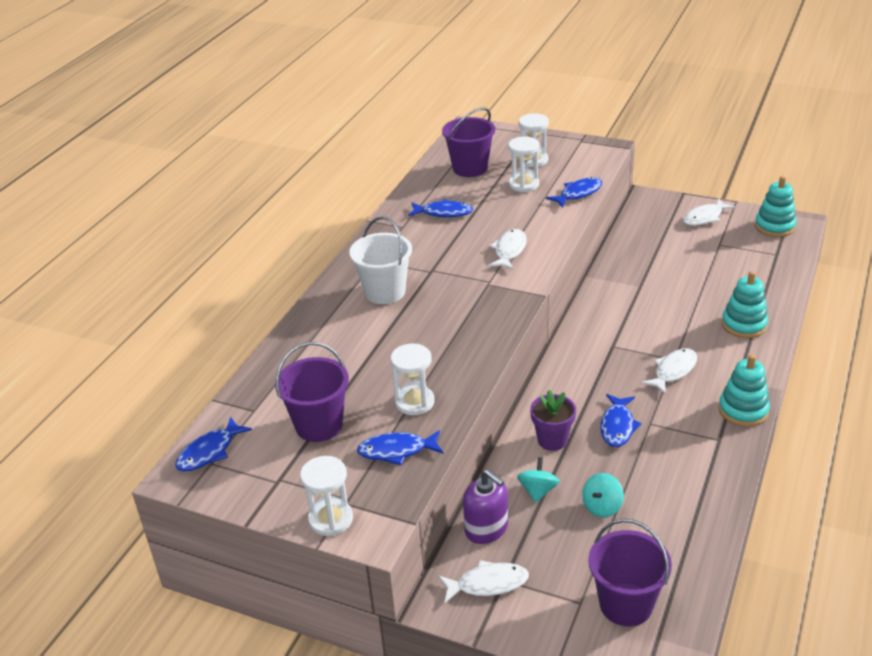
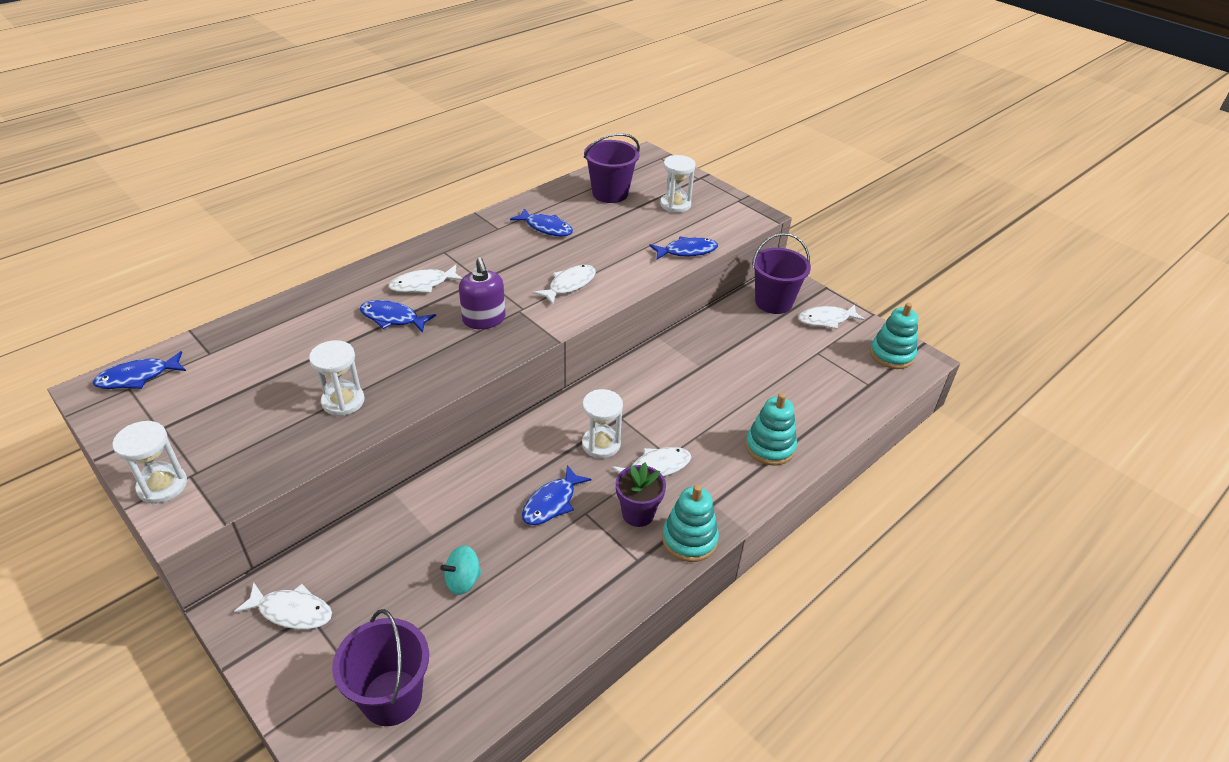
camera: 20 degrees right, 5 degrees up
purple bucket [275,342,349,442] -> purple bucket moved to [752,233,811,314]
white bucket [349,217,412,304] -> white fish [389,265,462,293]
blue fish [357,430,443,465] -> blue fish moved to [360,300,436,333]
purple soap dispenser [463,469,508,544] -> purple soap dispenser moved to [459,257,506,329]
white hourglass [508,136,539,192] -> white hourglass moved to [582,389,623,458]
turquoise spinning top [517,457,560,503] -> none
purple flower pot [530,390,576,451] -> purple flower pot moved to [616,462,666,527]

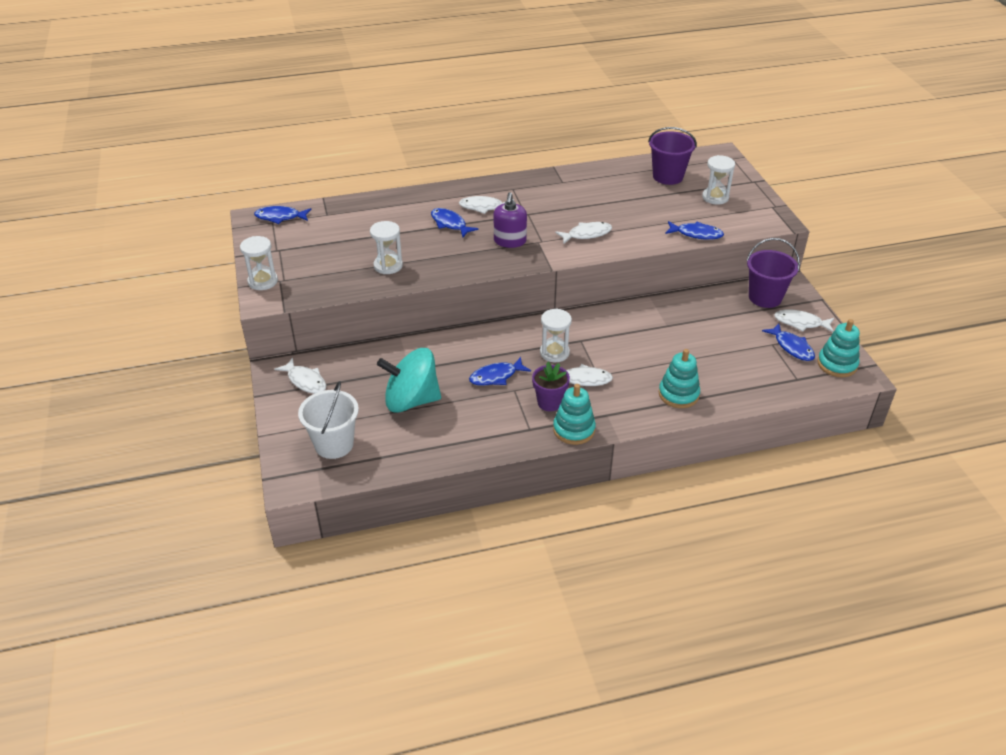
camera: 30 degrees right, 0 degrees up
purple bucket [332,609,429,726] -> white bucket [298,381,359,459]
turquoise spinning top [440,546,482,595] -> turquoise spinning top [377,348,441,413], size x2.17
blue fish [510,208,573,236] -> blue fish moved to [762,324,815,361]

